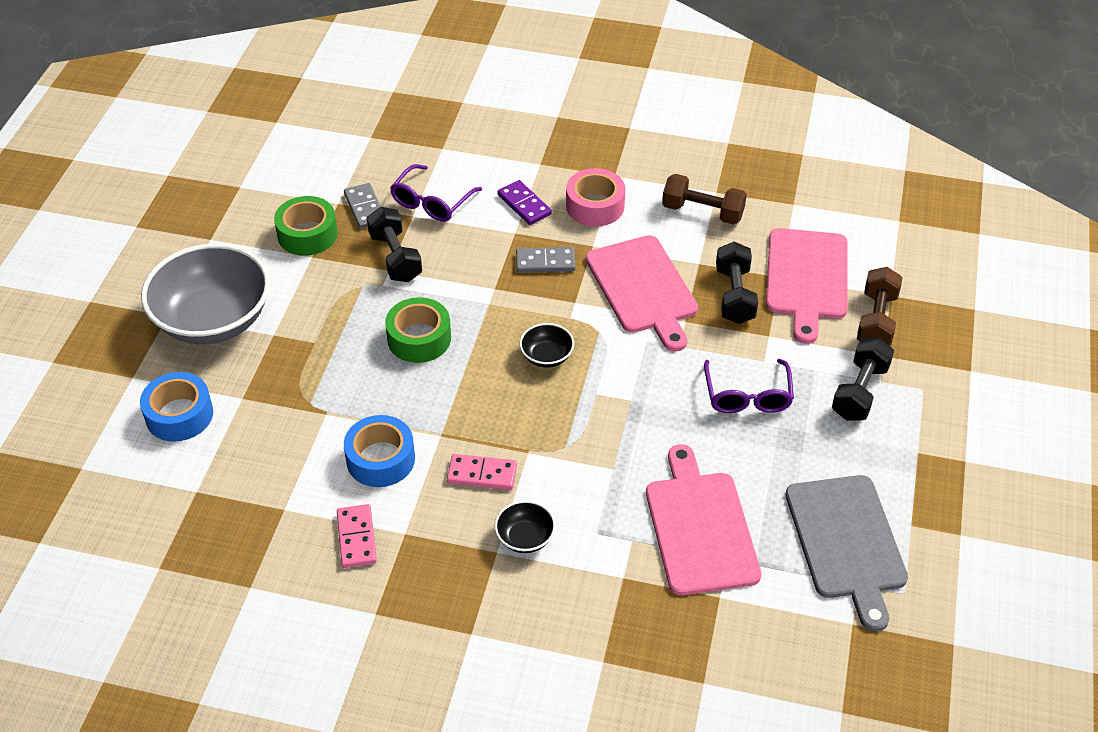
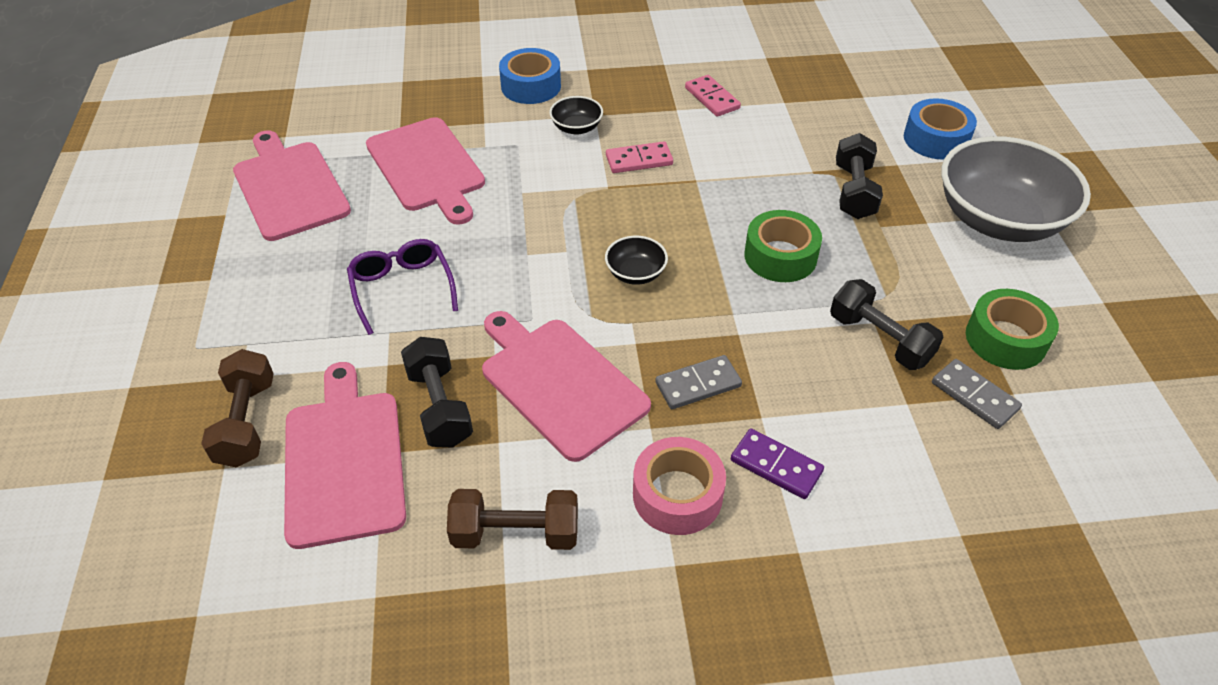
camera: 160 degrees right, 0 degrees up
blue tape [344,415,415,487] -> blue tape moved to [499,48,561,104]
purple glasses [390,164,482,222] -> none
grey cutting board [786,475,908,632] -> pink cutting board [233,130,351,241]
black dumbbell [832,338,894,421] -> black dumbbell moved to [836,133,883,219]

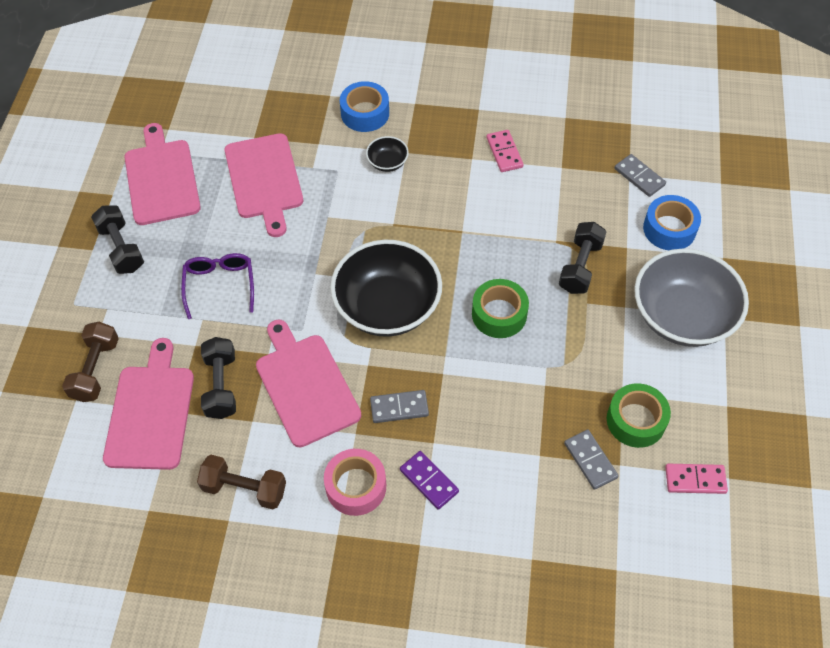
camera: 15 degrees right, 10 degrees up
black bowl [605,236,668,285] -> black bowl [330,240,442,337], size x2.34
pink domino [606,141,673,173] -> pink domino moved to [665,464,728,494]
black dumbbell [830,279,943,370] -> black dumbbell moved to [91,205,144,274]
none -> grey domino [615,154,666,197]

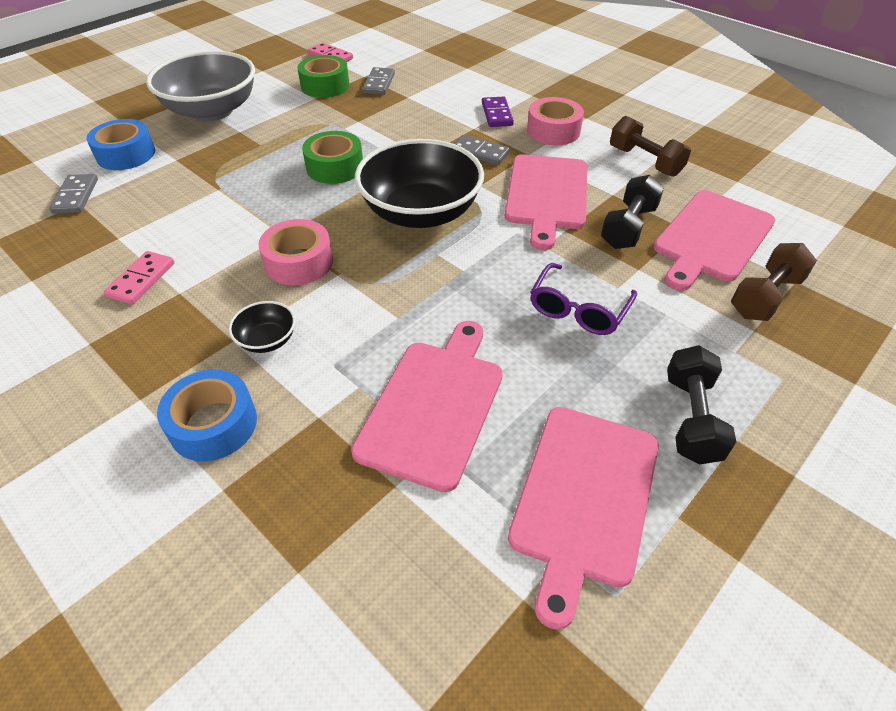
camera: 145 degrees left, 10 degrees down
black dumbbell [559,222,607,294] -> none
none -> pink tape [258,219,333,286]

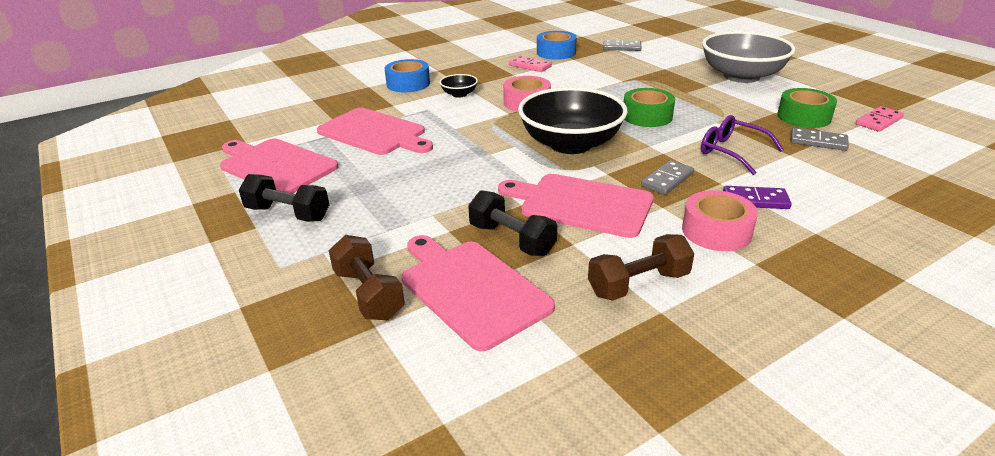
camera: 105 degrees right, 15 degrees down
blue tape [86,119,155,170] -> blue tape moved to [537,31,577,60]
purple glasses [530,263,637,335] -> purple glasses moved to [701,115,784,175]

